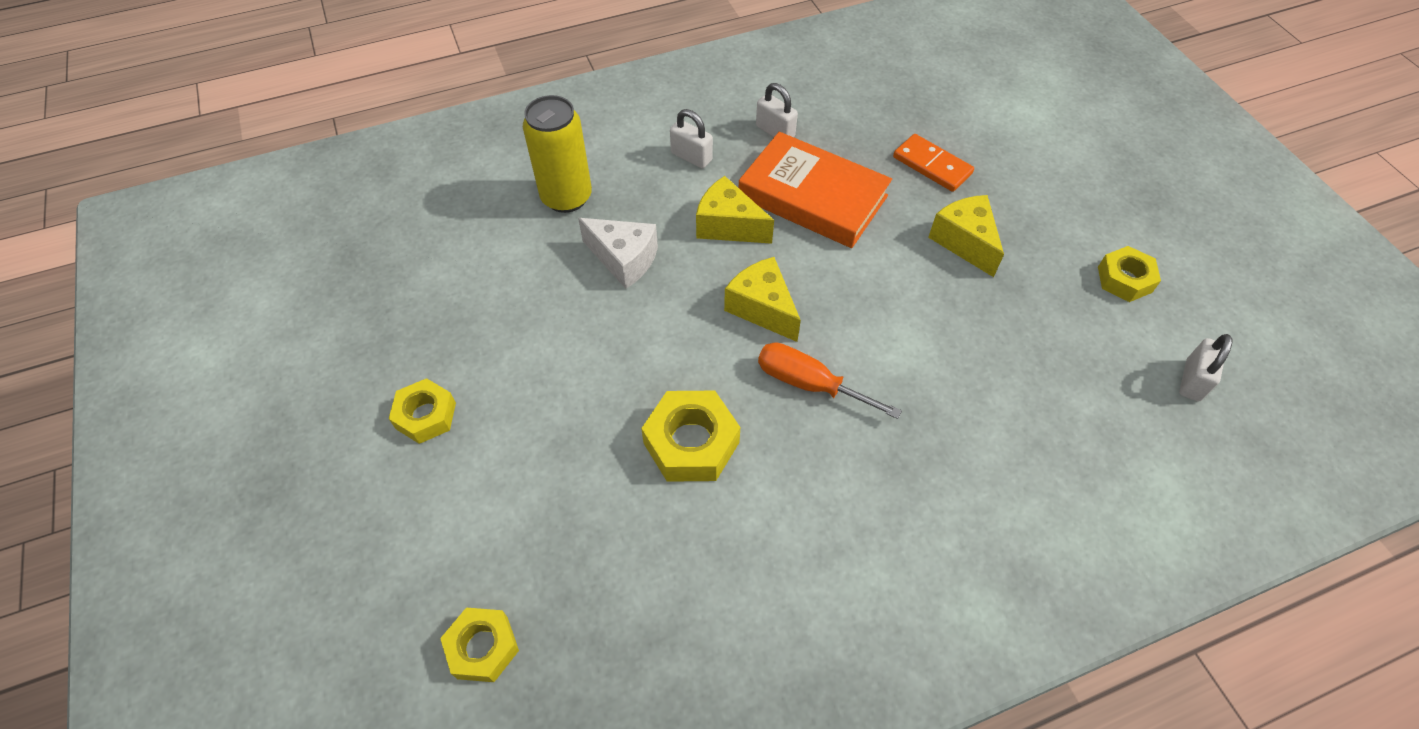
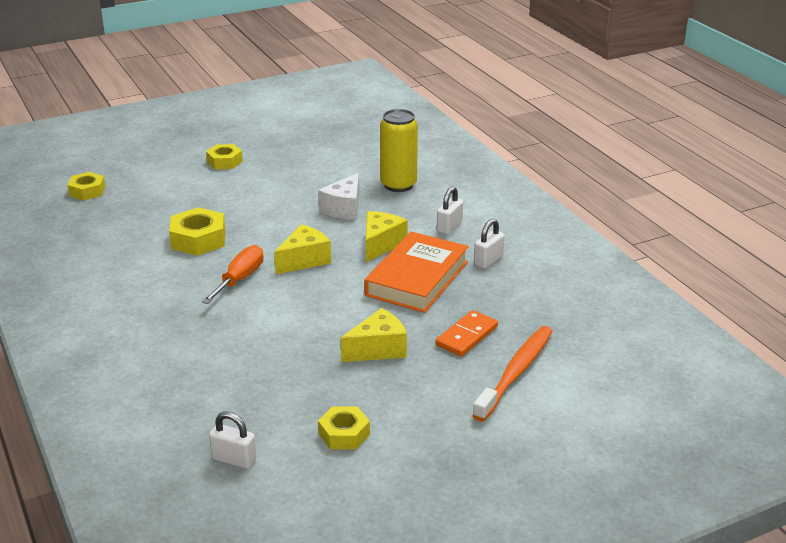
camera: 85 degrees right, 25 degrees down
none -> orange toothbrush [472,326,553,422]

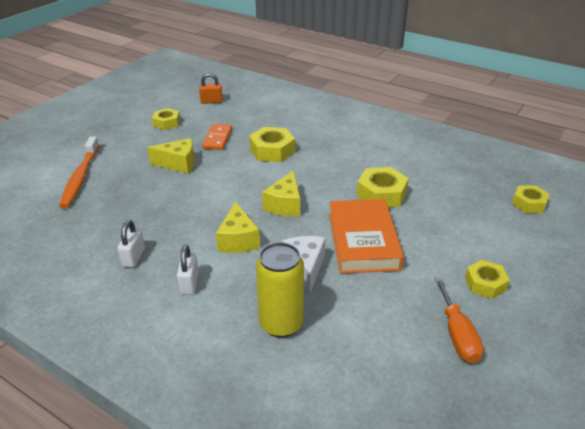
camera: 150 degrees right, 5 degrees up
orange screwdriver [202,245,264,304] -> orange screwdriver moved to [434,277,483,363]
white padlock [209,412,257,469] -> orange padlock [199,73,223,104]
yellow cheese [341,308,407,362] -> yellow cheese turned 120 degrees counterclockwise [147,138,195,174]
orange book [364,232,469,313] -> orange book moved to [329,199,404,274]
orange domino [436,310,498,356] -> orange domino moved to [202,124,232,150]
none -> yellow nut [249,127,295,162]

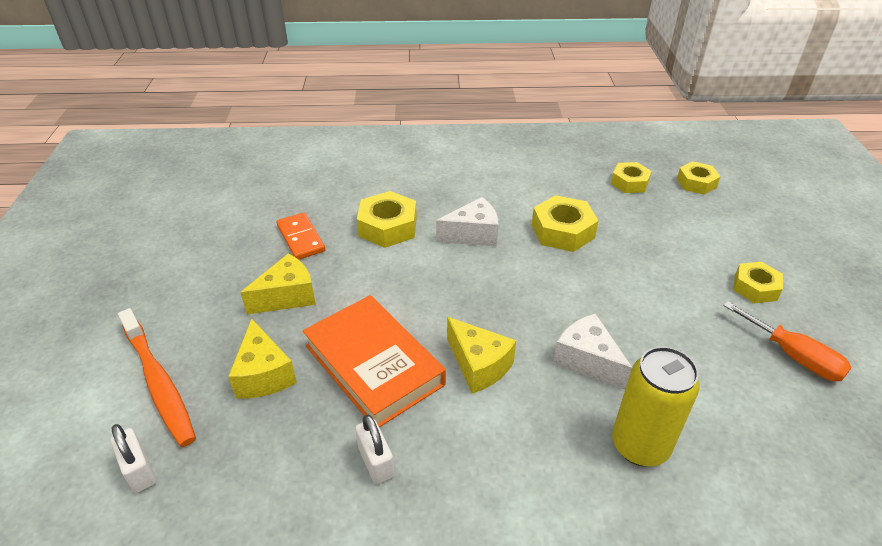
camera: 35 degrees left, 5 degrees up
yellow nut [152,108,180,130] -> yellow nut moved to [611,162,652,193]
white padlock [177,245,199,294] -> white padlock moved to [110,424,156,493]
orange padlock [199,73,223,104] -> none
yellow cheese [262,170,300,217] -> yellow cheese moved to [228,319,297,399]
orange book [329,199,404,274] -> orange book moved to [303,295,446,427]
none -> white cheese [436,197,498,246]

